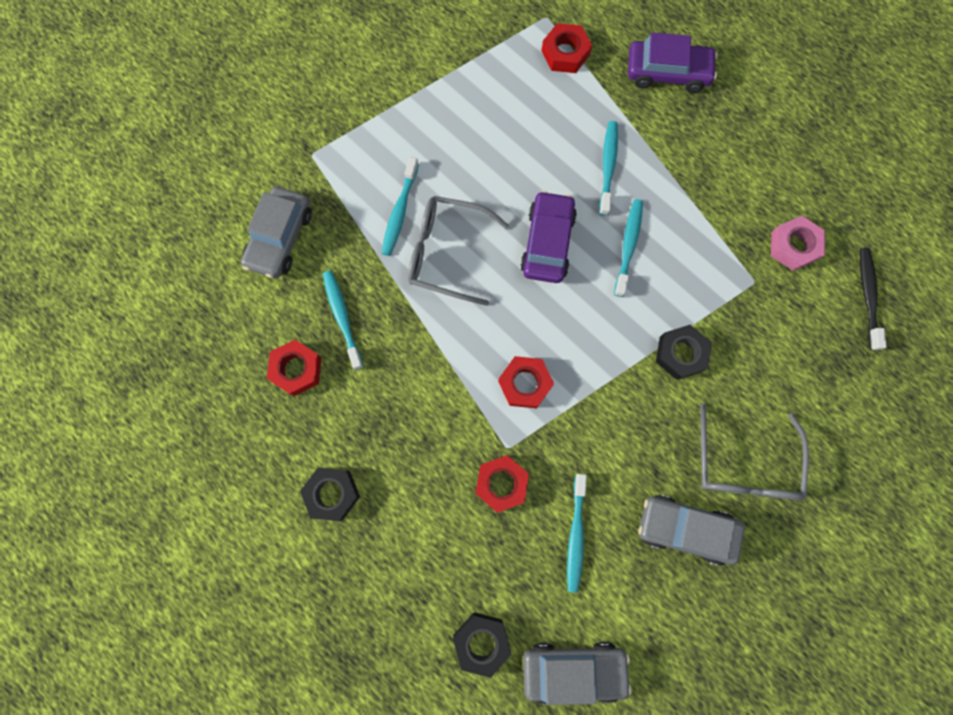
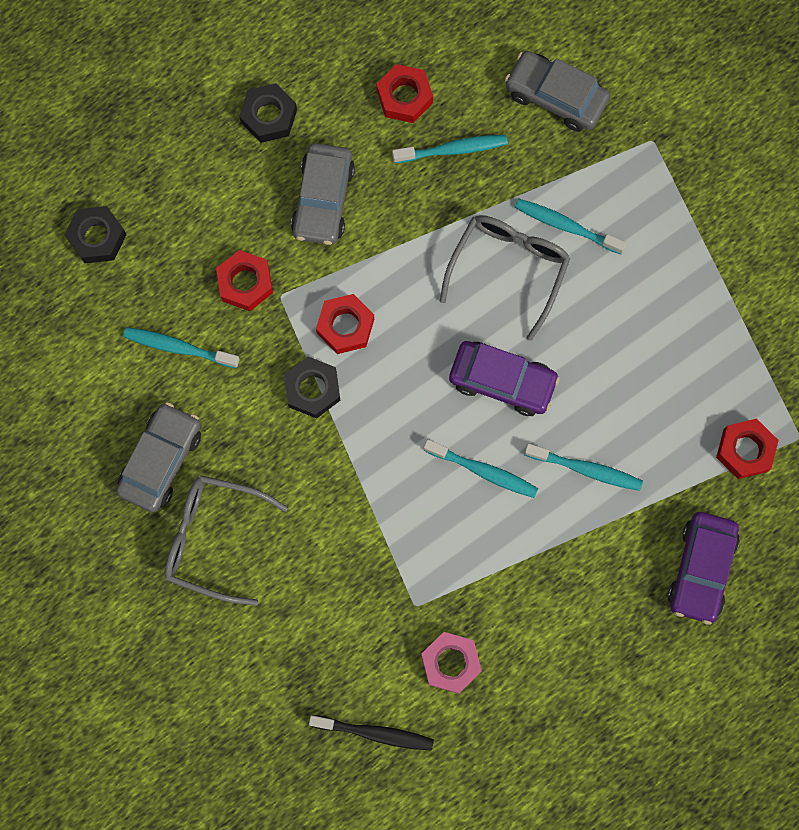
camera: 100 degrees right, 0 degrees up
grey car [523,642,632,705] -> grey car moved to [291,143,355,245]
black nut [656,325,712,380] -> black nut moved to [284,356,340,419]

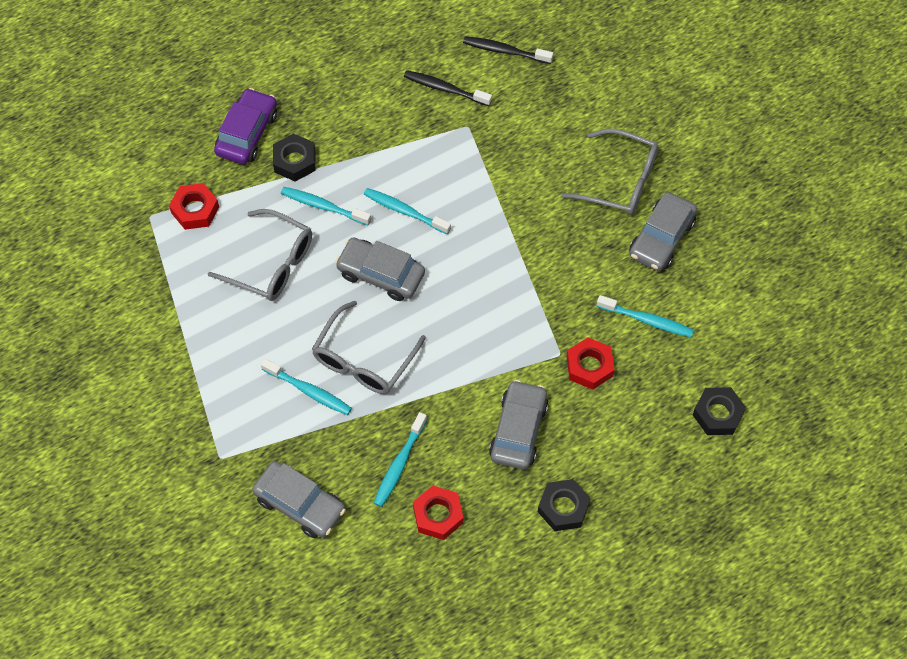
camera: 175 degrees left, 15 degrees down
black nut [284,356,340,419] -> black nut moved to [273,133,316,182]
red nut [316,294,374,354] -> none
turquoise toothbrush [392,135,508,163] -> turquoise toothbrush turned 60 degrees counterclockwise [374,412,427,507]
pink nut [421,632,482,694] -> black toothbrush [404,70,492,106]
purple car [449,341,560,416] -> grey car [335,238,425,301]
none -> grey glasses [208,209,312,301]

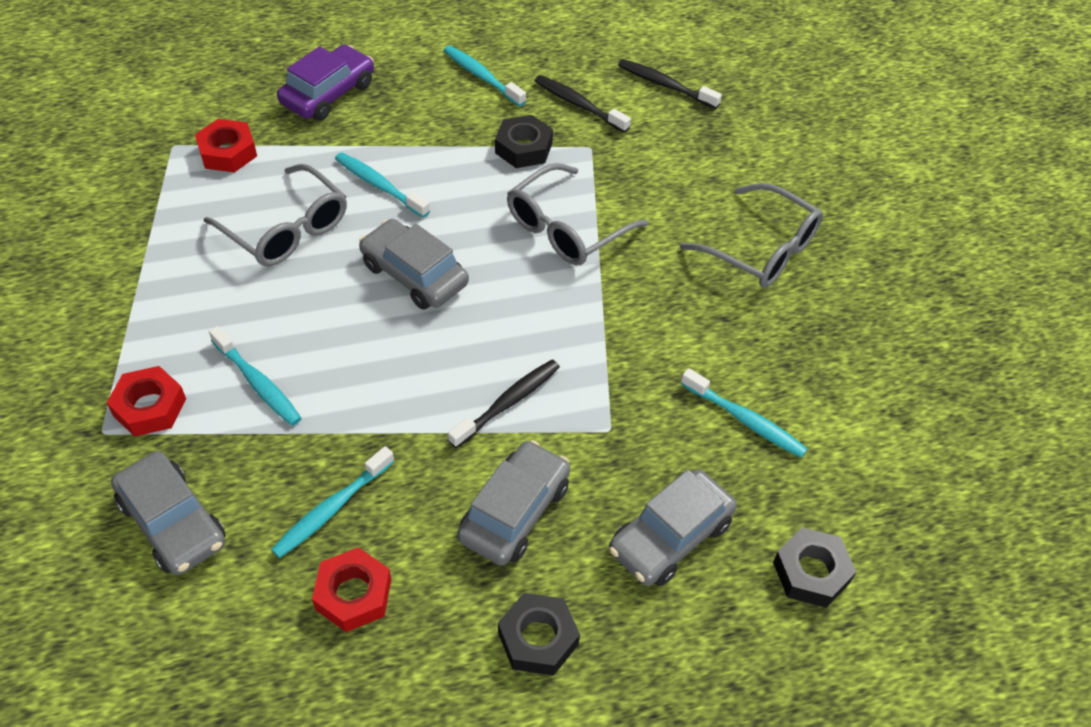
camera: 15 degrees right, 10 degrees down
black nut [273,133,316,182] -> black nut moved to [495,115,553,168]
grey glasses [312,301,426,394] -> grey glasses moved to [507,163,649,265]
turquoise toothbrush [364,188,451,234] -> turquoise toothbrush moved to [443,46,526,107]
red nut [567,337,614,390] -> red nut moved to [107,366,186,437]
grey car [629,192,697,271] -> grey car moved to [609,469,737,586]
none -> black toothbrush [448,360,560,448]

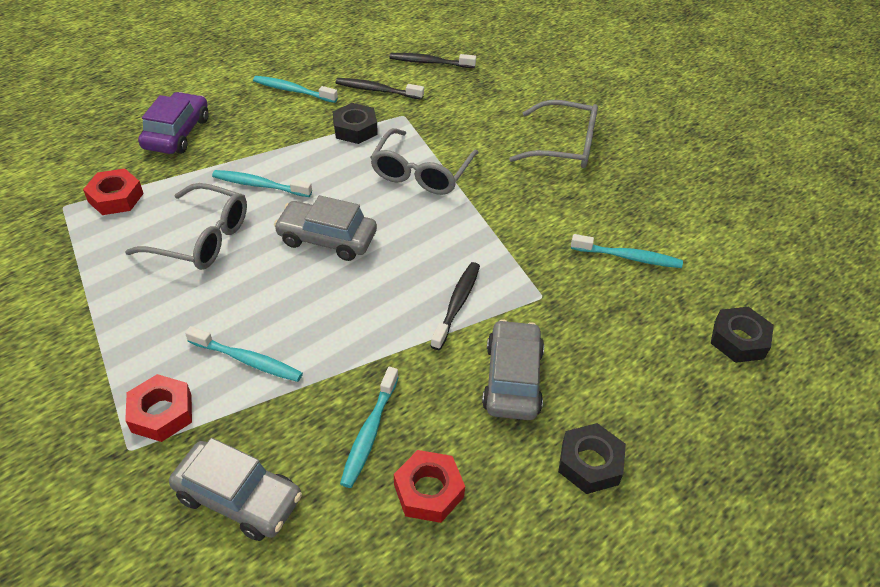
camera: 25 degrees left, 5 degrees down
grey car [609,469,737,586] -> none

